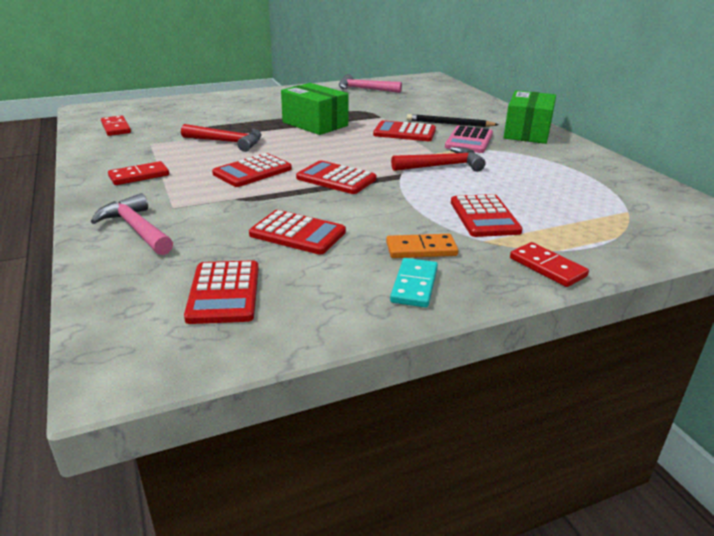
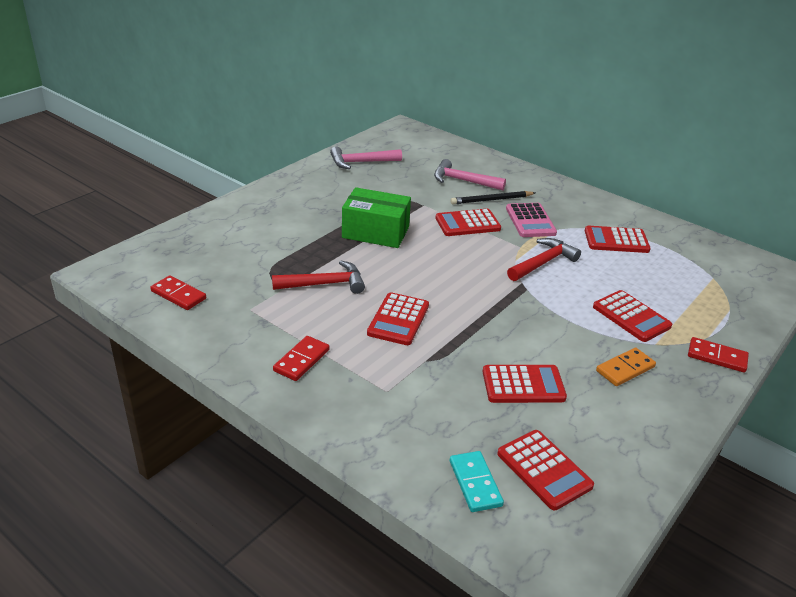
camera: 30 degrees left, 5 degrees up
pink hammer [90,193,173,255] -> pink hammer moved to [434,159,506,191]
red calculator [296,160,376,194] -> red calculator moved to [585,226,651,253]
turquoise domino [390,258,438,308] -> turquoise domino moved to [450,451,504,512]
green box [504,90,556,144] -> none

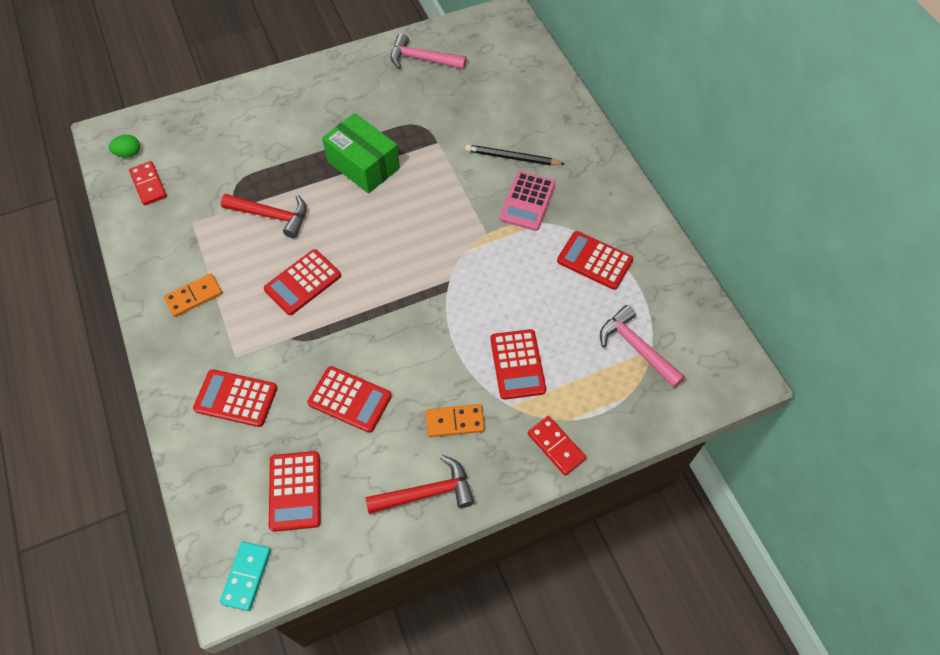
camera: 30 degrees right, 25 degrees up
red domino [273,336,329,381] -> orange domino [164,274,222,317]
pink hammer [434,159,506,191] -> pink hammer moved to [600,305,685,388]
red calculator [436,209,501,236] -> red calculator moved to [193,369,277,427]
turquoise domino [450,451,504,512] -> turquoise domino moved to [220,542,271,611]
red hammer [507,238,581,281] -> red hammer moved to [365,455,474,514]
none -> green egg [109,135,140,157]

